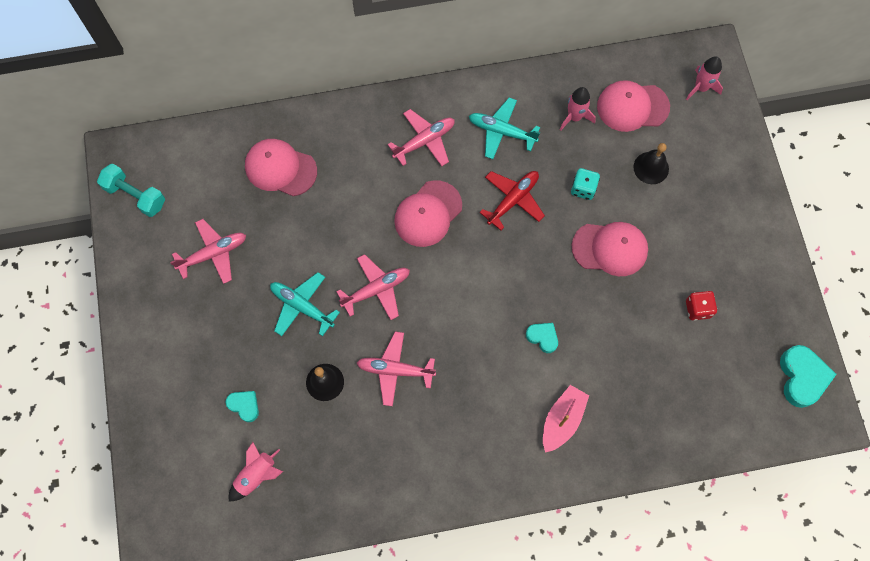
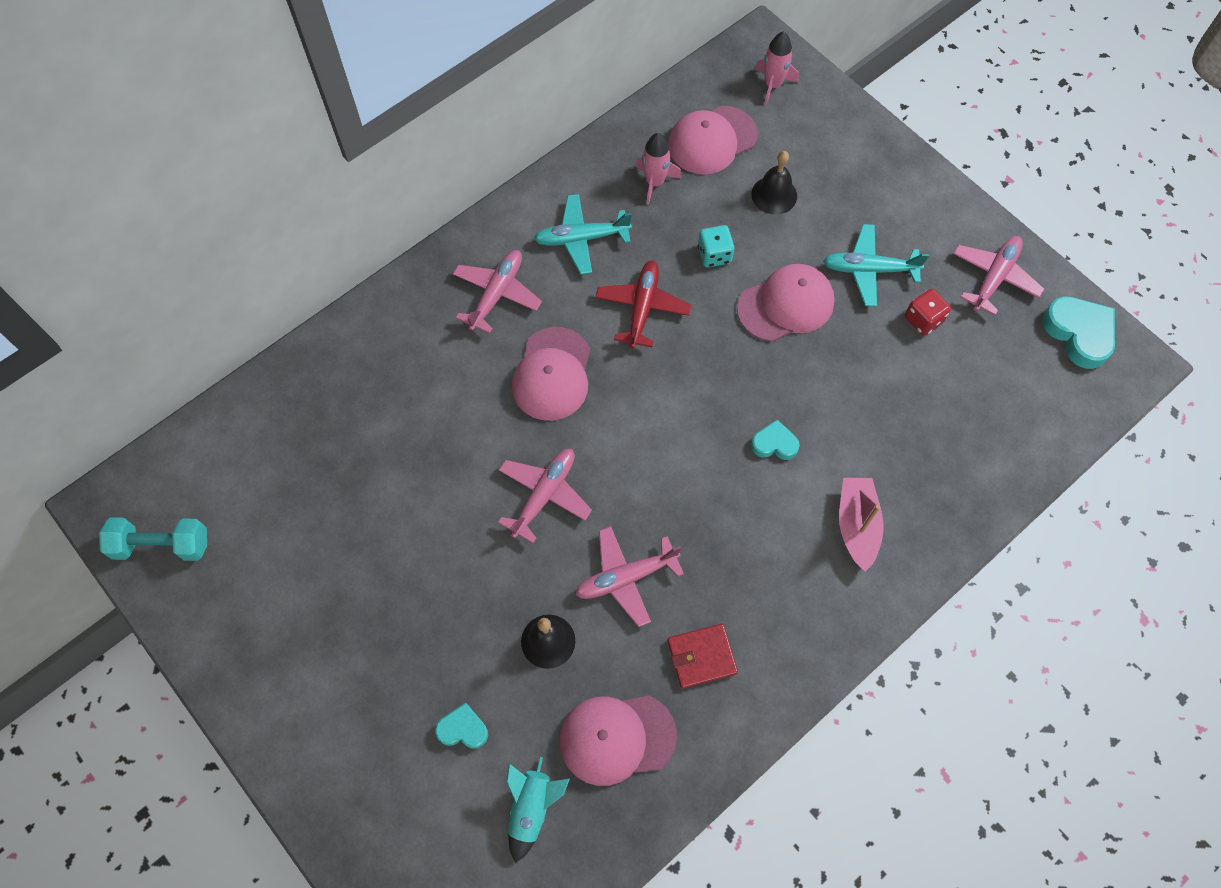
camera: 30 degrees left, 5 degrees down
pink plane [170,219,246,284] -> pink plane moved to [953,236,1044,315]
pink rocket [229,442,283,502] -> turquoise rocket [506,757,570,863]
pink cap [245,139,317,196] -> pink cap moved to [560,695,677,786]
turquoise plane [270,272,340,336] -> turquoise plane moved to [823,224,929,306]
none -> red wallet [667,624,738,689]

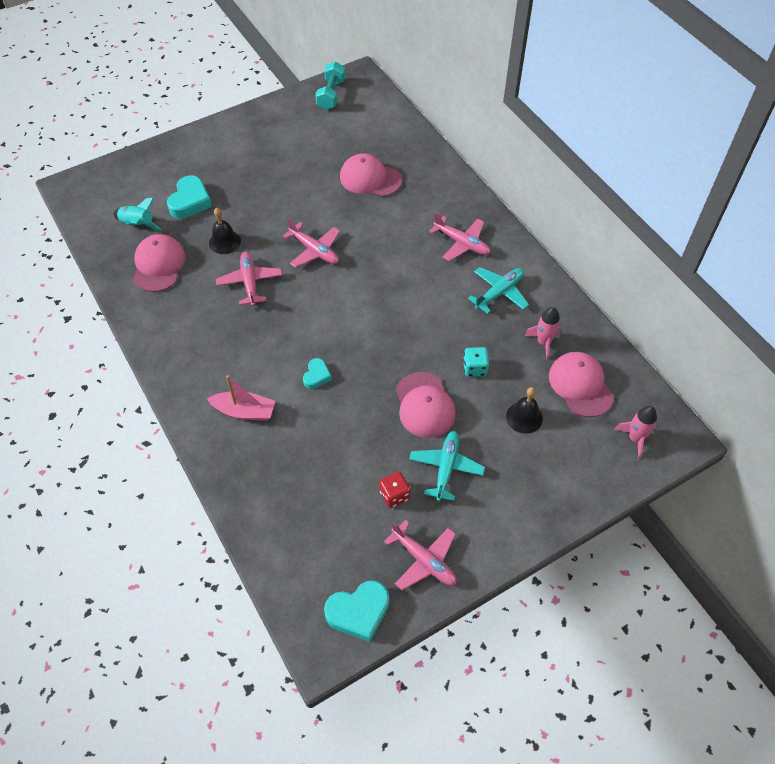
camera: 100 degrees right, 10 degrees down
turquoise heart [435,703,488,749] -> turquoise heart [167,175,212,219], size x1.72
pink cap [512,327,590,421] -> pink cap moved to [340,153,402,197]
turquoise plane [534,194,632,274] -> turquoise plane turned 45 degrees clockwise [468,267,529,314]
red plane [595,260,691,348] -> none
red wallet [667,624,738,689] -> none

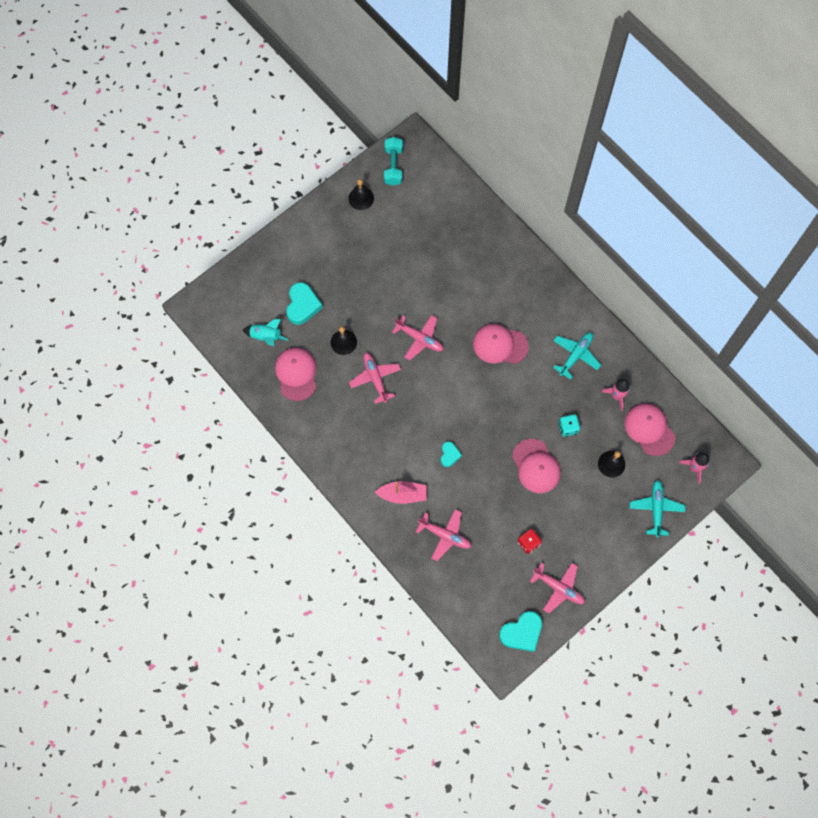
camera: 10 degrees left, 15 degrees up
pink cap [340,153,402,197] -> pink cap moved to [473,324,529,364]
turquoise plane [409,431,485,502] -> turquoise plane moved to [630,480,685,538]
pink plane [429,213,490,261] -> pink plane moved to [416,509,471,561]
none -> black bell [348,179,374,210]

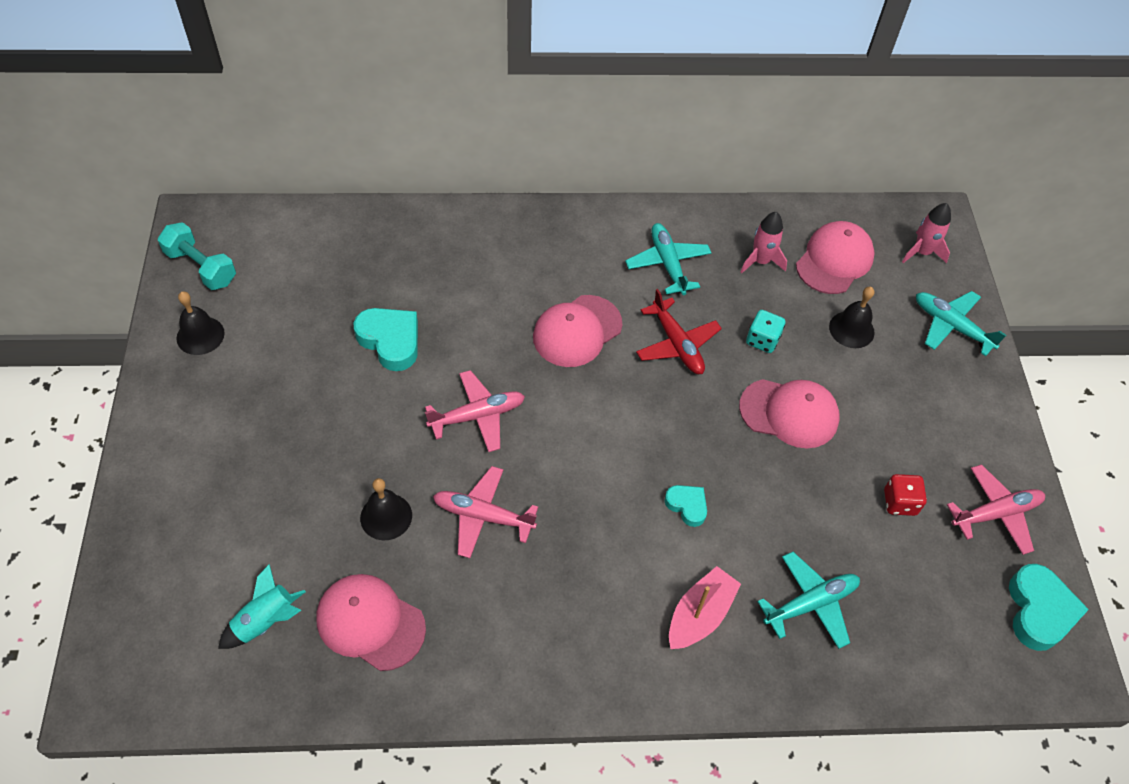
camera: 55 degrees left, 15 degrees down
turquoise heart [286,282,323,325] -> turquoise heart moved to [353,308,418,371]
pink plane [416,509,471,561] -> turquoise plane [757,552,860,649]
pink cap [624,403,675,456] -> pink cap turned 120 degrees clockwise [796,221,875,294]
none -> red plane [636,289,722,374]

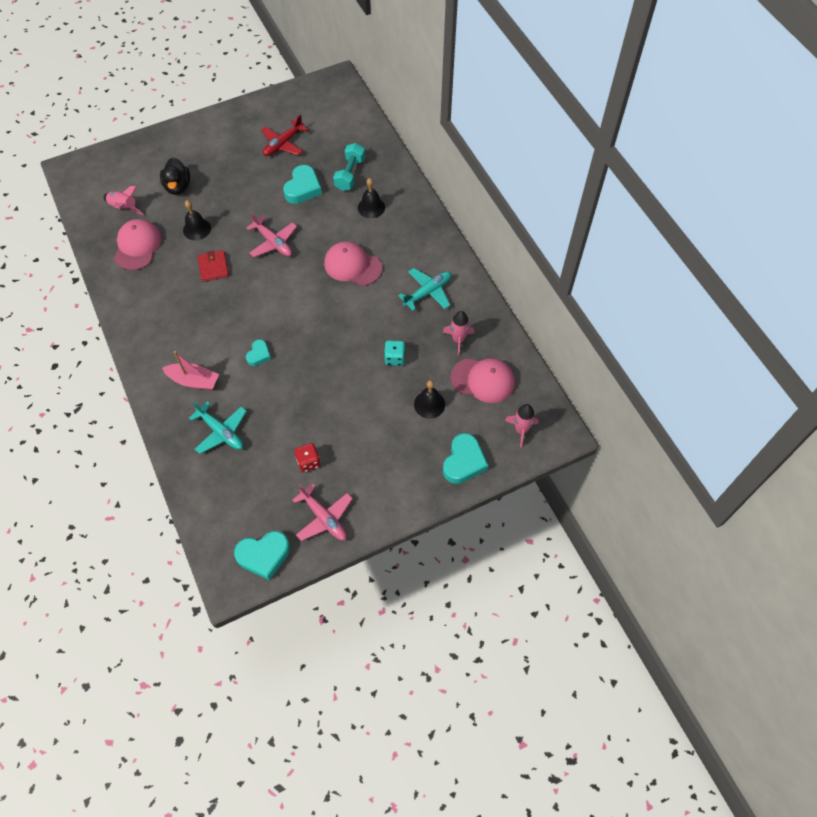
camera: 70 degrees right, 5 degrees up
turquoise dumbbell [158,222,236,290] -> turquoise dumbbell moved to [333,143,365,191]
black bell [176,291,225,355] -> black bell moved to [358,178,385,218]
turquoise rocket [218,563,306,649] -> pink rocket [103,186,144,215]
pink plane [433,466,538,558] -> red wallet [197,250,229,282]
red plane [636,289,722,374] -> red plane moved to [261,115,308,156]
pink cap [739,379,840,448] -> none
turquoise plane [916,291,1006,356] -> turquoise heart [443,433,488,484]
none -> black duck [160,157,190,195]

